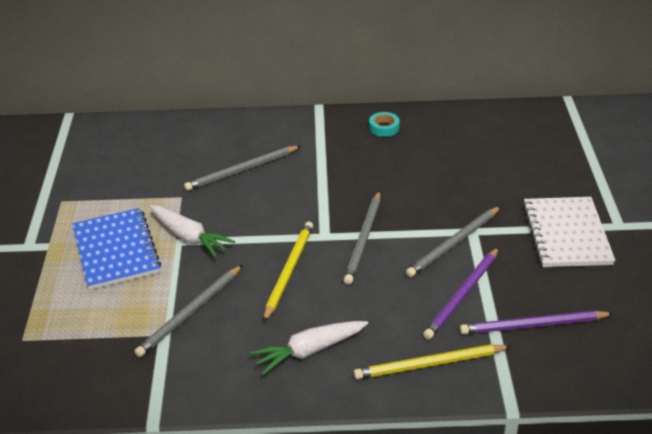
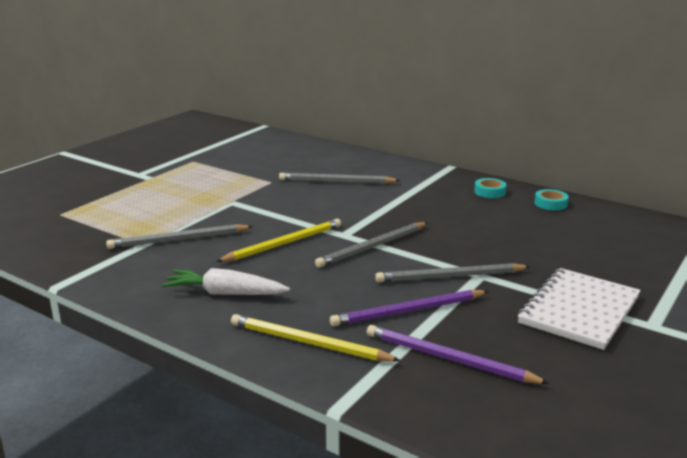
camera: 35 degrees right, 15 degrees down
blue notebook [72,208,161,290] -> none
white carrot [149,205,235,257] -> none
none -> turquoise tape [535,189,569,210]

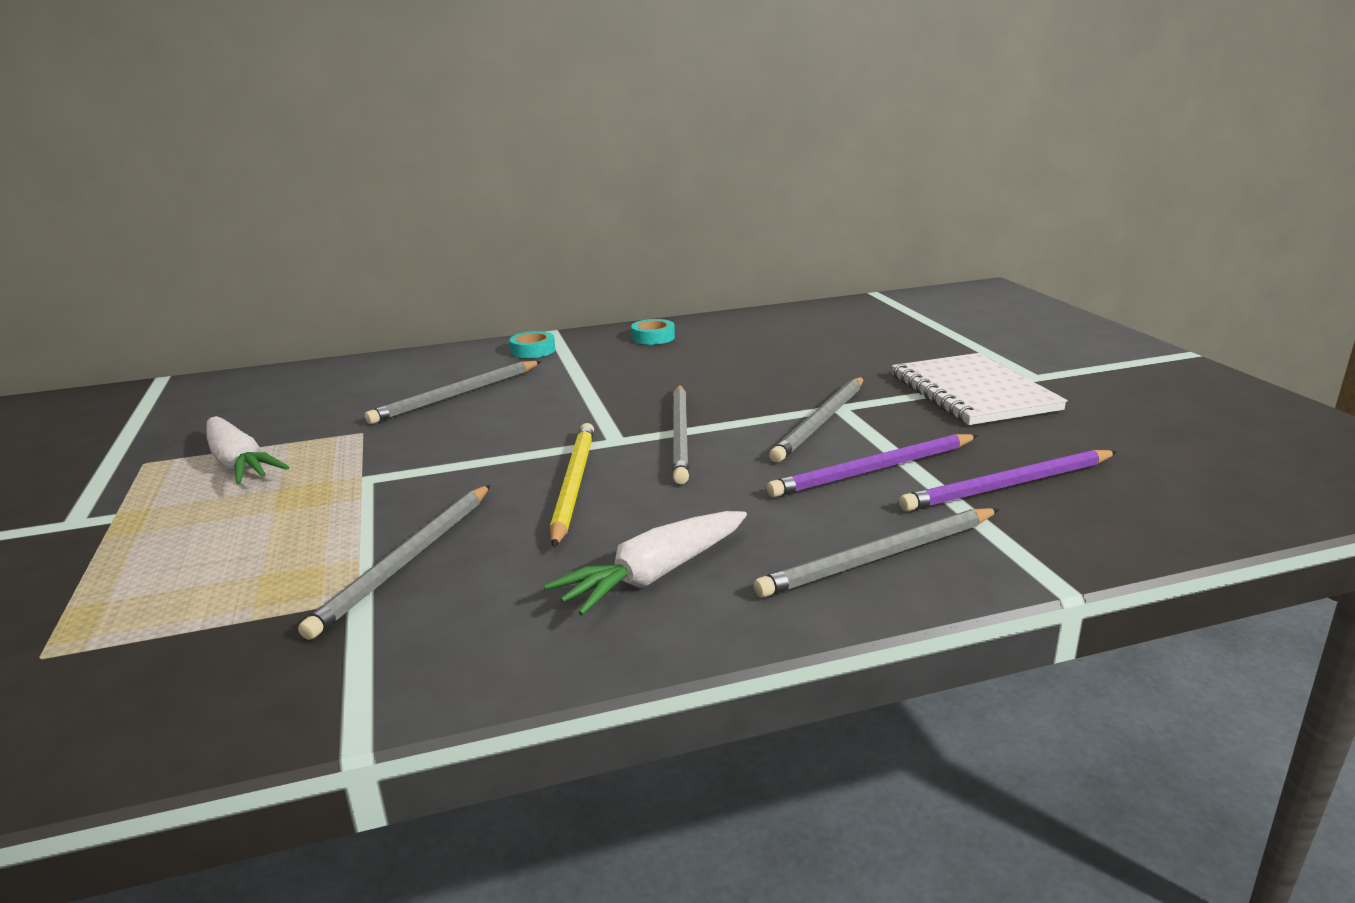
camera: 50 degrees left, 0 degrees up
yellow pencil [231,314,401,362] -> grey pencil [753,508,999,598]
purple pencil [330,290,489,327] -> purple pencil turned 45 degrees clockwise [767,434,978,497]
turquoise tape [535,189,569,210] -> turquoise tape moved to [509,331,555,358]
none -> white carrot [206,416,289,484]

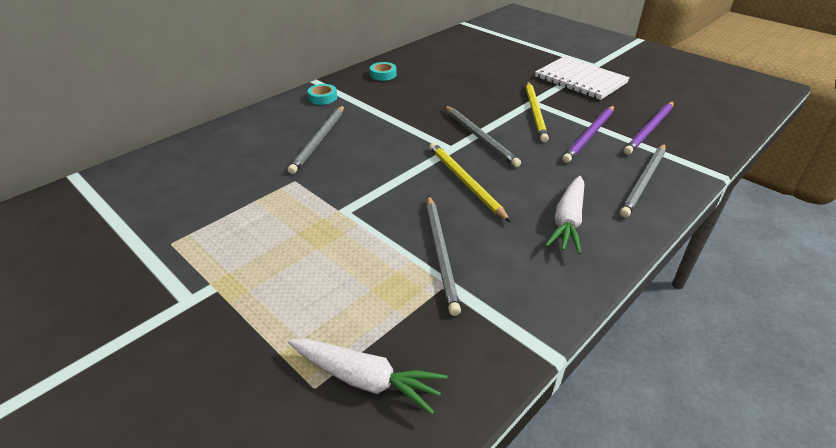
camera: 30 degrees left, 15 degrees up
white carrot [206,416,289,484] -> white carrot moved to [288,339,448,414]
grey pencil [769,377,864,462] -> yellow pencil [526,81,549,142]

